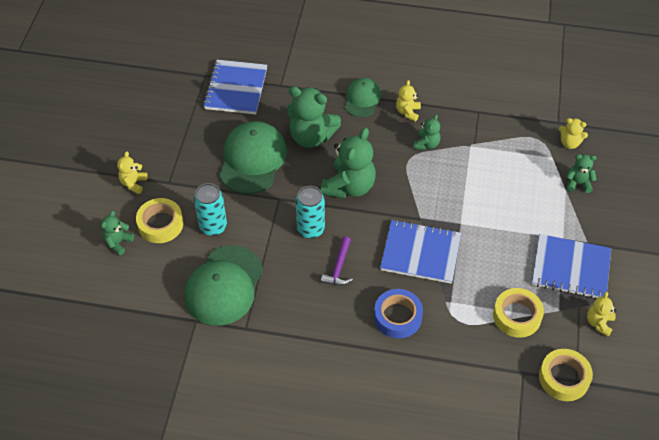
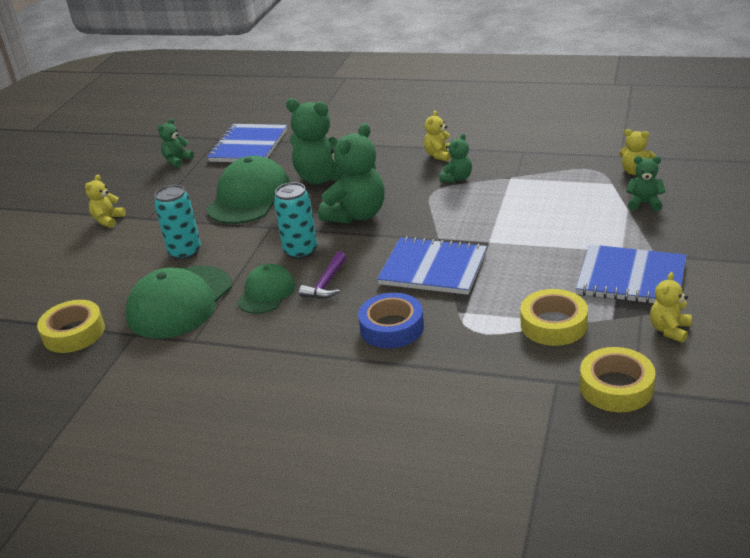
camera: 10 degrees right, 20 degrees down
green teddy bear [101,211,134,255] -> green teddy bear moved to [158,118,194,168]
yellow tape [136,198,183,243] -> yellow tape moved to [37,300,105,353]
green cap [344,78,381,117] -> green cap moved to [237,264,295,314]

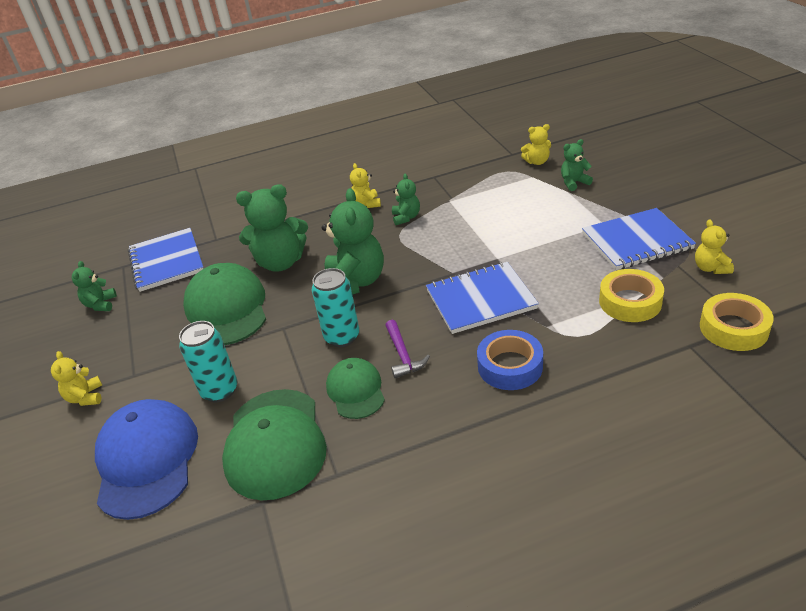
camera: 35 degrees left, 5 degrees up
yellow tape [37,300,105,353] -> none
none -> blue cap [95,399,198,520]

